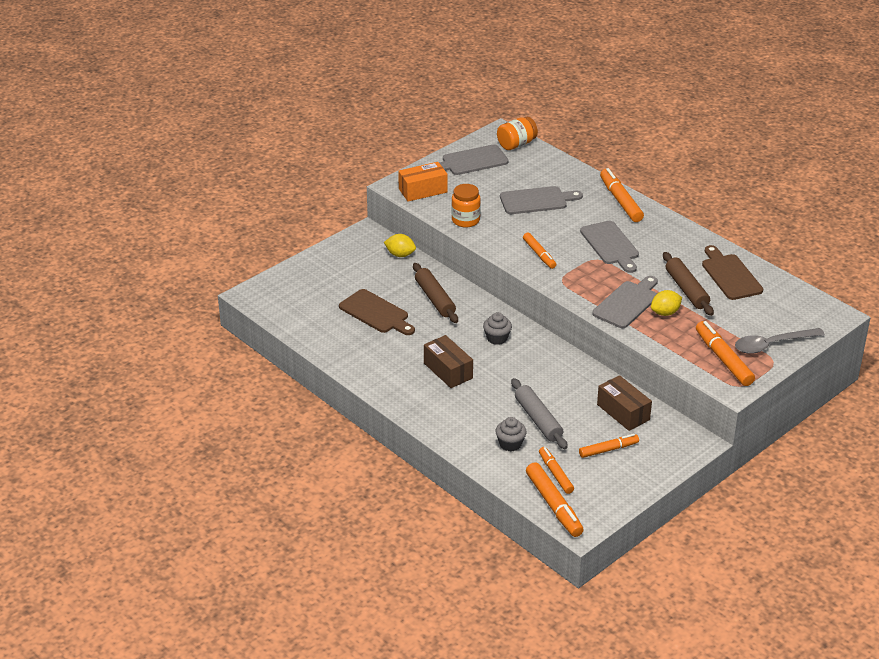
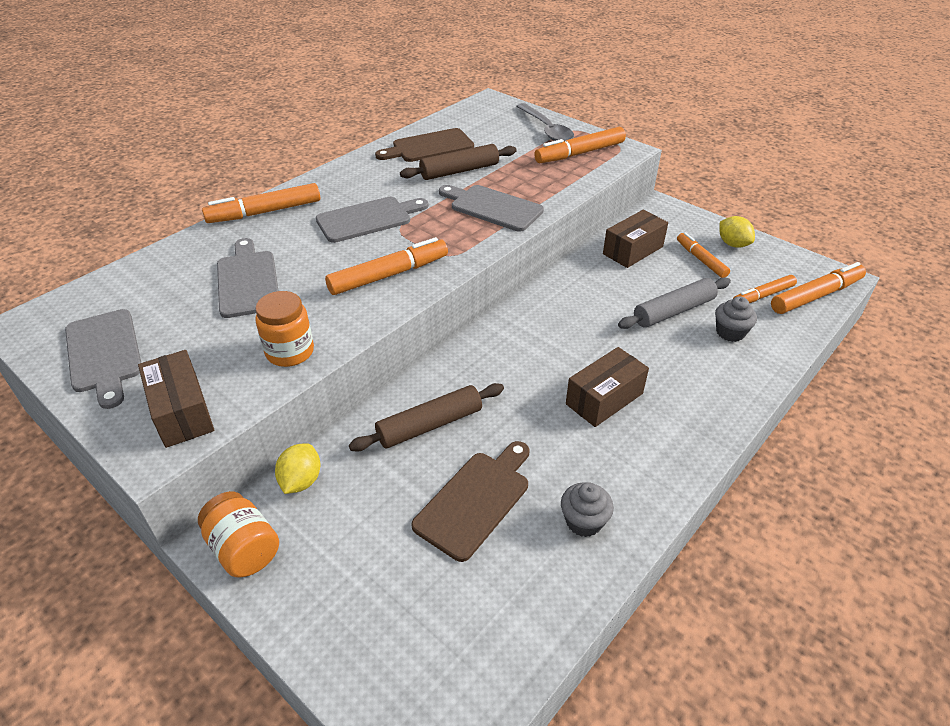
camera: 95 degrees left, 5 degrees up
orange box [398,162,448,202] -> brown box [138,350,214,448]
grey cupcake [483,312,512,345] -> grey cupcake moved to [561,482,614,537]
orange jar [497,117,538,150] -> orange jar moved to [198,491,279,577]
orange marker [523,233,556,269] -> orange marker [325,237,448,295], size x1.54
yellow lemon [651,290,682,316] -> yellow lemon moved to [719,216,755,248]

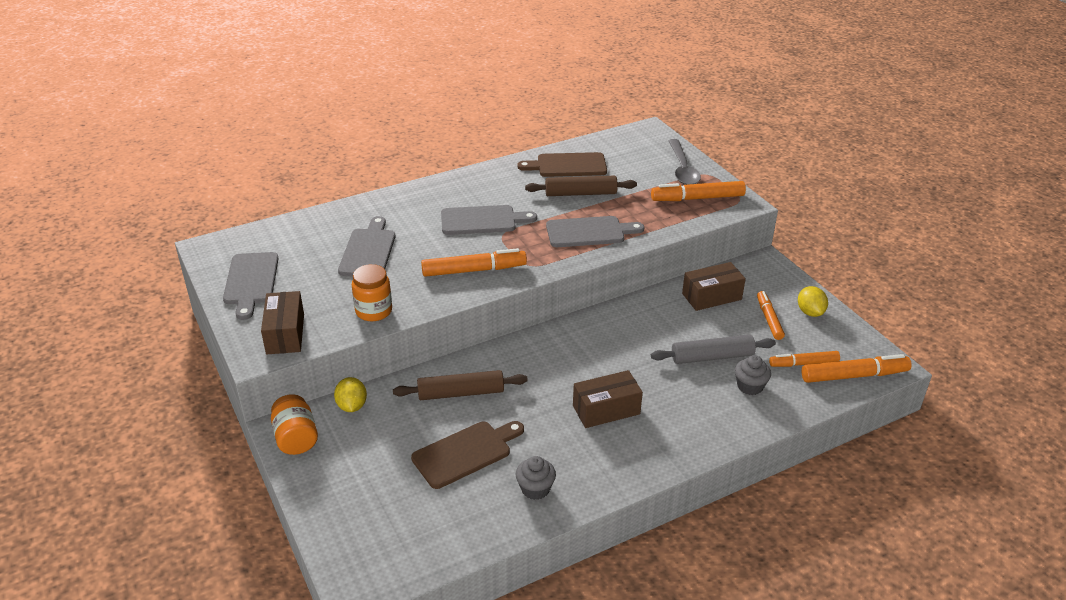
camera: 20 degrees right, 5 degrees down
orange marker [202,183,320,223] -> none
yellow lemon [275,443,320,494] -> yellow lemon turned 45 degrees counterclockwise [334,377,367,412]
grey cutting board [439,185,544,232] -> grey cutting board turned 120 degrees clockwise [546,216,644,247]

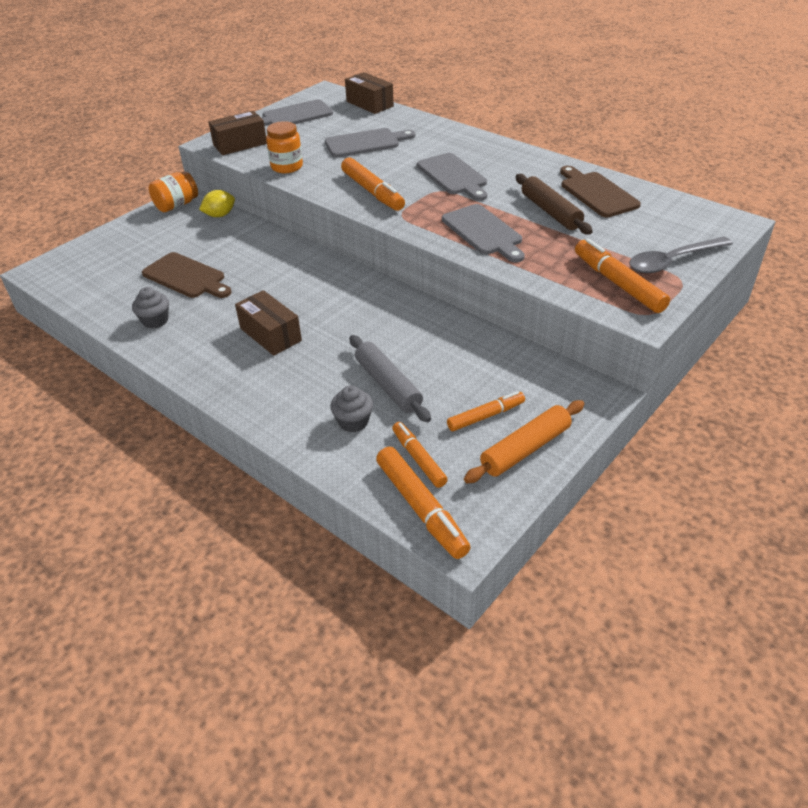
camera: 70 degrees right, 5 degrees up
brown rolling pin [393,370,528,400] -> none
brown box [682,262,746,311] -> brown box moved to [345,72,394,114]
yellow lemon [798,286,828,317] -> orange rolling pin [464,400,584,483]

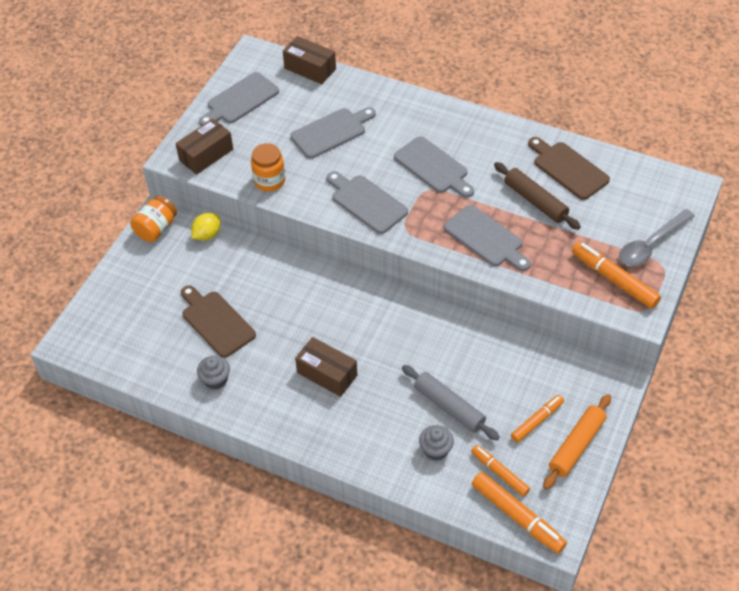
camera: 15 degrees left, 10 degrees up
brown cutting board [142,252,232,298] -> brown cutting board turned 150 degrees counterclockwise [181,285,256,358]
orange marker [341,157,405,211] -> grey cutting board [327,171,408,234]

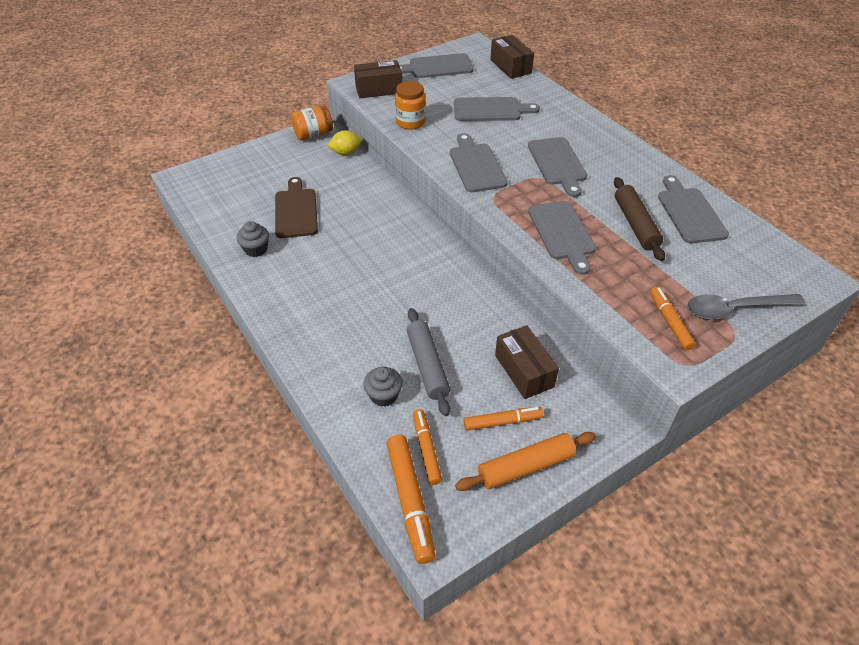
camera: 30 degrees right, 5 degrees down
brown box [295,337,357,397] -> brown box moved to [495,325,559,399]
brown cutting board [528,137,610,200] -> grey cutting board [658,175,729,243]
orange marker [572,242,661,309] -> orange marker [650,287,696,350], size x0.65

